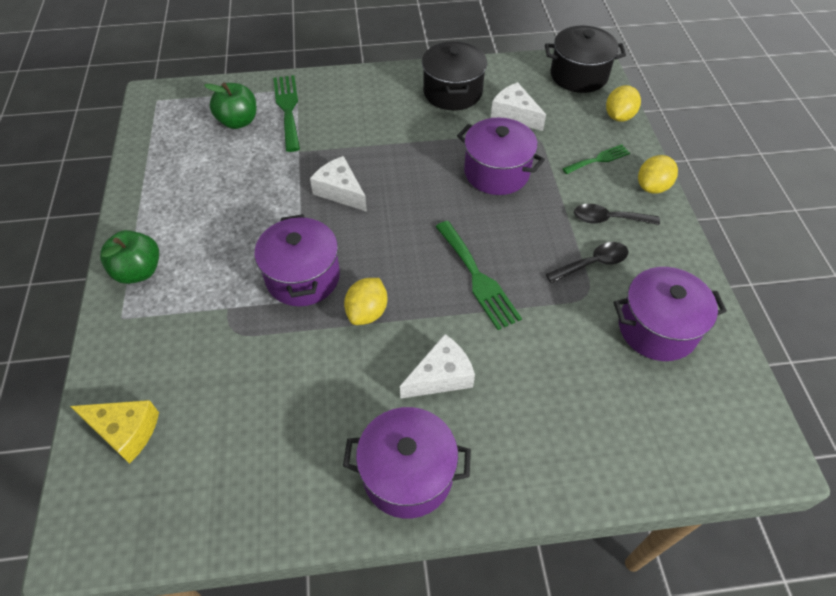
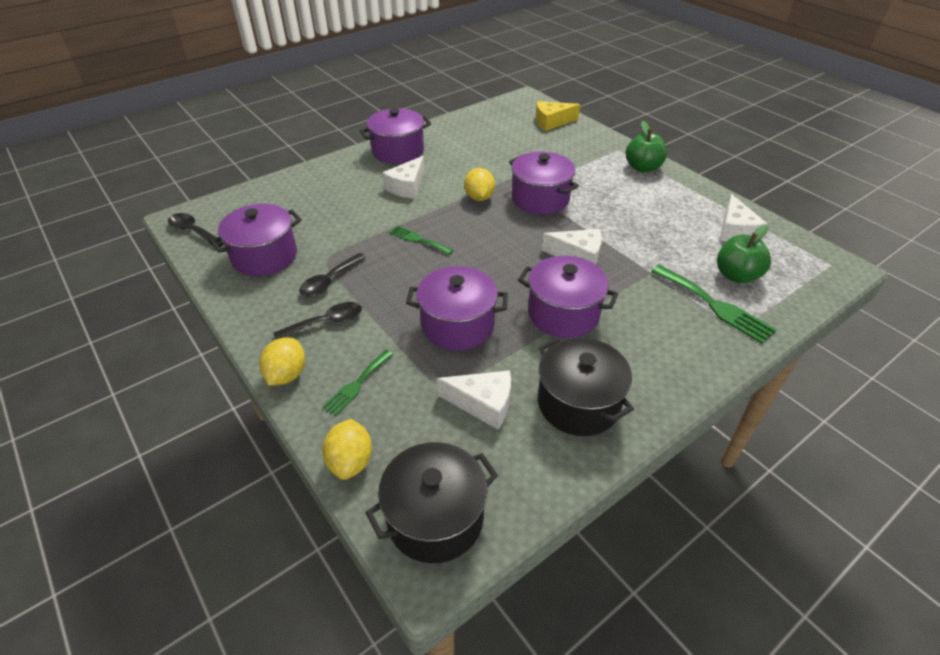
camera: 150 degrees right, 10 degrees down
green fork [435,221,522,330] -> green fork [389,225,453,255], size x0.61
none -> black spoon [168,213,224,247]
none -> purple pot [518,256,618,338]
none -> white cheese [720,194,767,241]

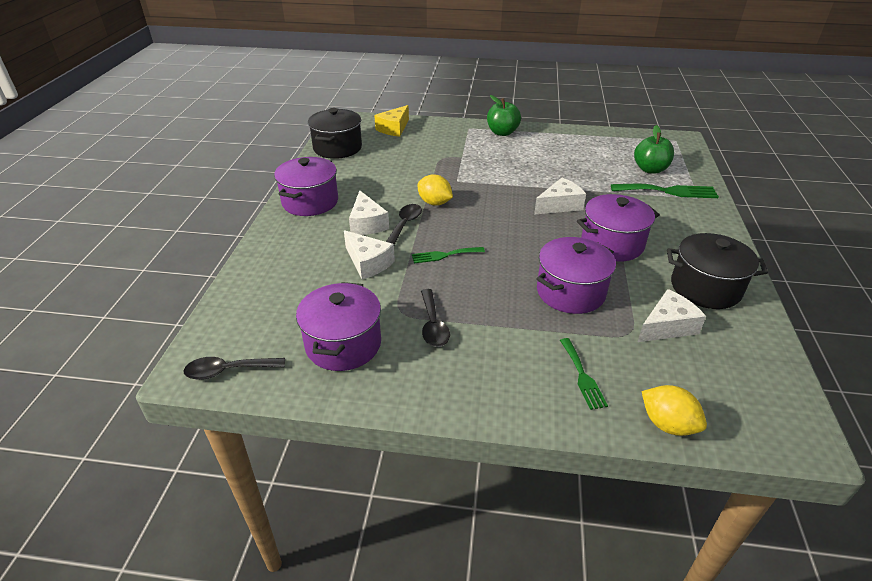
camera: 45 degrees left, 5 degrees down
yellow lemon [259,337,305,386] -> none
black spoon [273,302,362,340] -> black spoon moved to [386,204,422,245]
black pot [365,442,498,563] -> black pot moved to [308,108,362,159]
purple pot [509,151,579,214] -> none
white cheese [720,194,767,241] -> white cheese moved to [344,230,395,279]

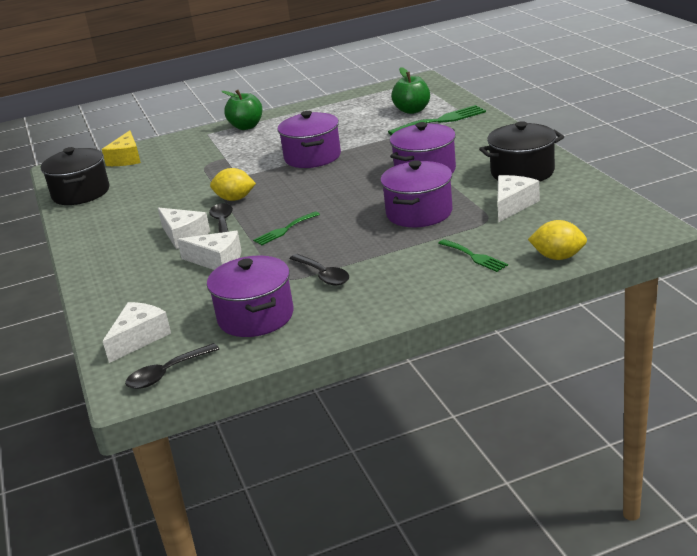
camera: 25 degrees left, 10 degrees down
purple pot [274,157,338,216] -> purple pot moved to [278,111,341,168]
white cheese [534,178,586,215] -> white cheese moved to [103,302,171,363]

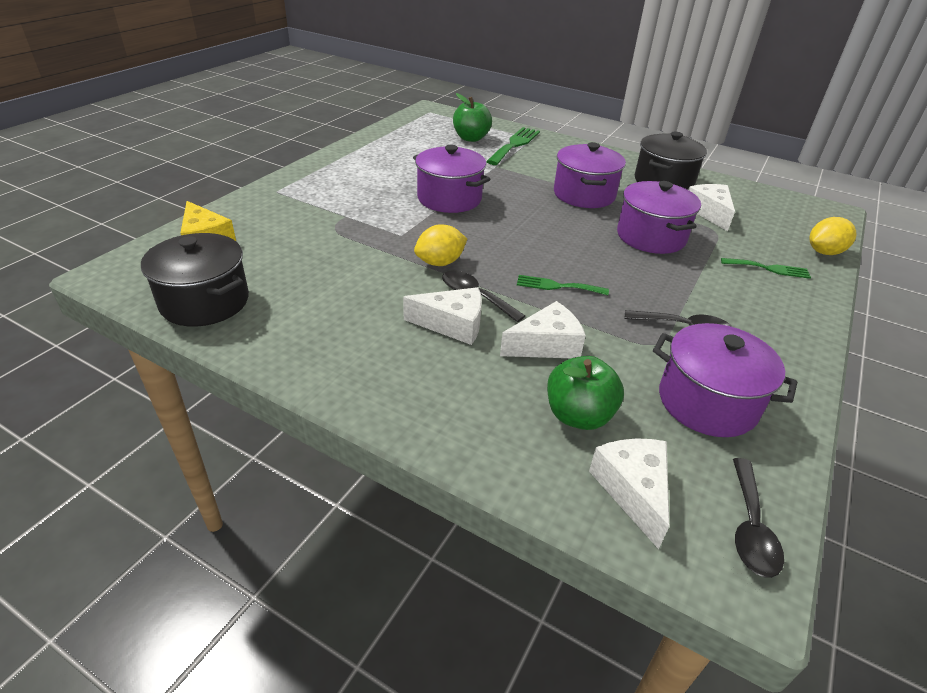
camera: 45 degrees left, 10 degrees up
green apple [221,90,262,130] -> green apple moved to [547,356,624,430]
green fork [253,211,320,245] -> green fork turned 90 degrees clockwise [517,275,609,295]

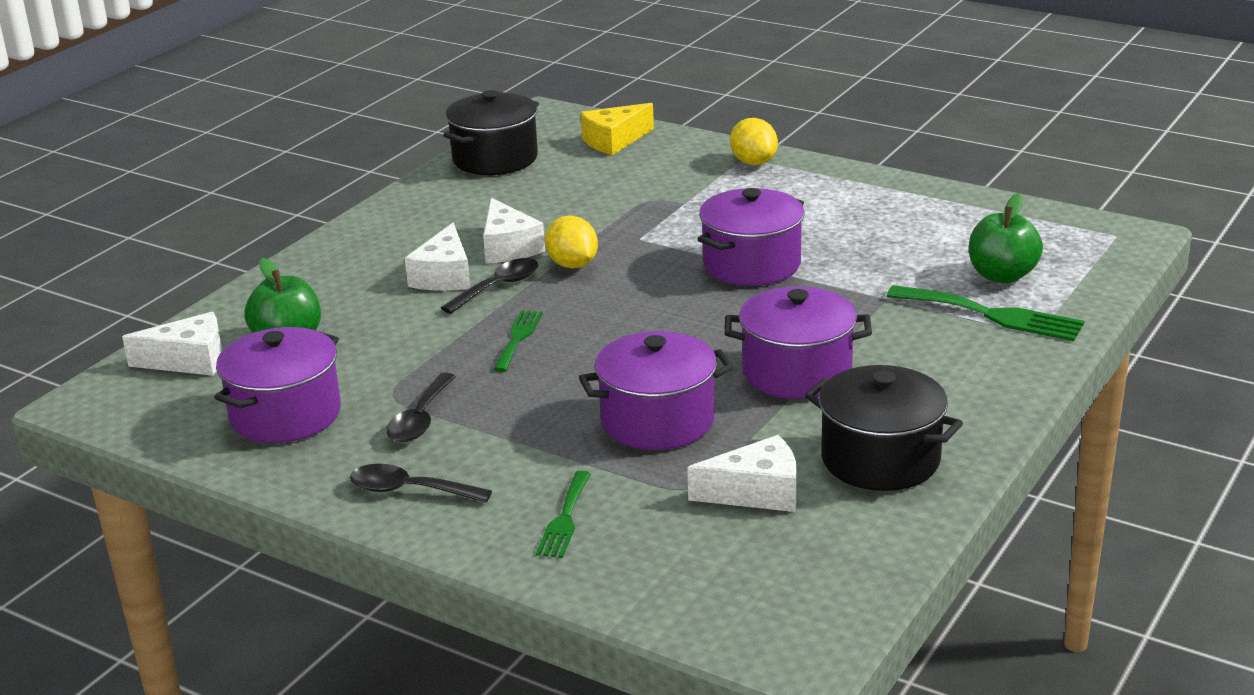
camera: 95 degrees right, 10 degrees down
white cheese [500,301,586,358] -> white cheese moved to [483,198,545,263]
black spoon [733,458,784,578] -> black spoon moved to [350,464,492,503]
yellow lemon [809,217,856,255] -> yellow lemon moved to [730,118,778,165]

